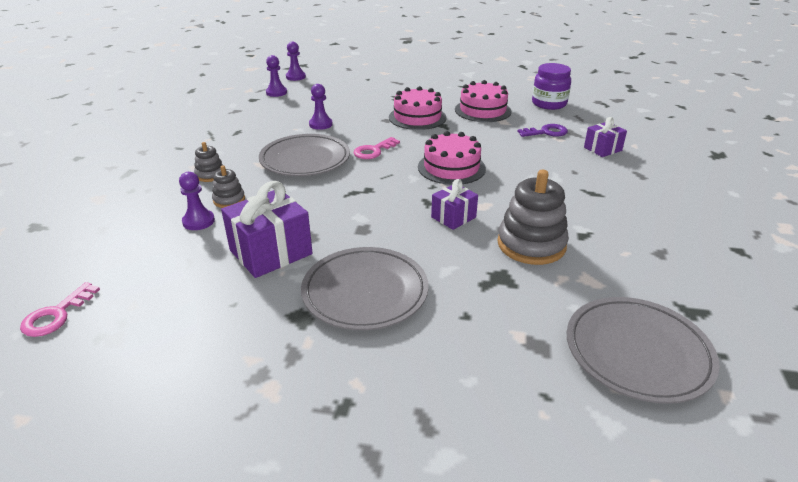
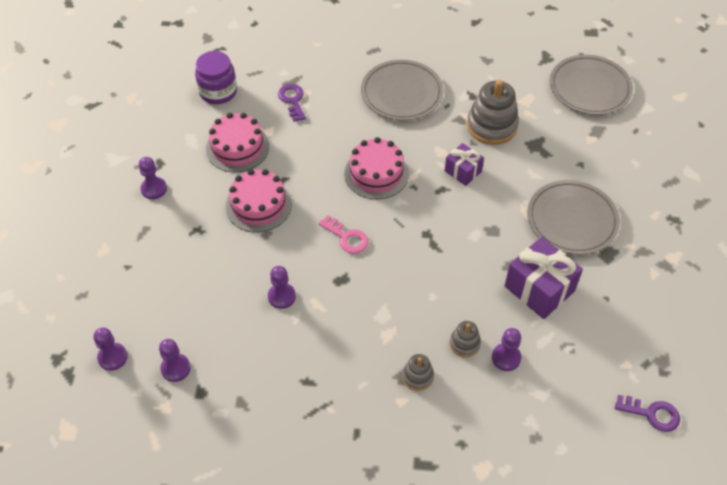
camera: 95 degrees left, 20 degrees up
pink key [20,282,100,337] -> purple key [615,395,680,432]
grey plate [259,134,350,176] -> grey plate moved to [361,60,444,120]
purple gift [584,117,627,157] -> none
none -> purple pawn [139,157,167,199]

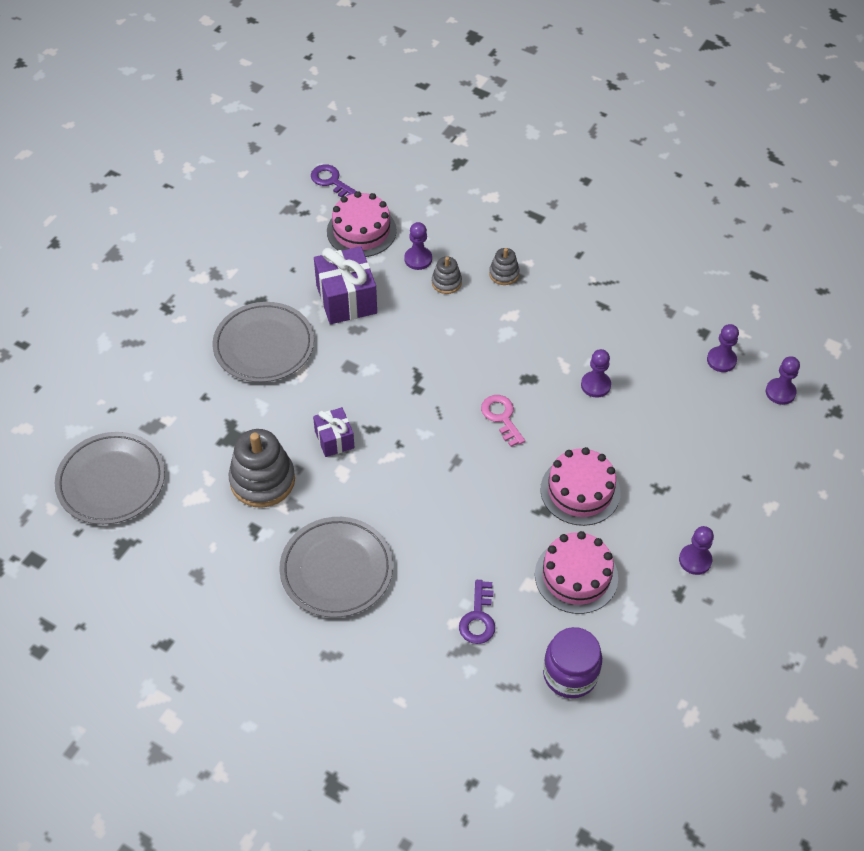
camera: 155 degrees left, 0 degrees up
pink cake [344,137,409,199] -> pink cake moved to [327,191,397,257]

